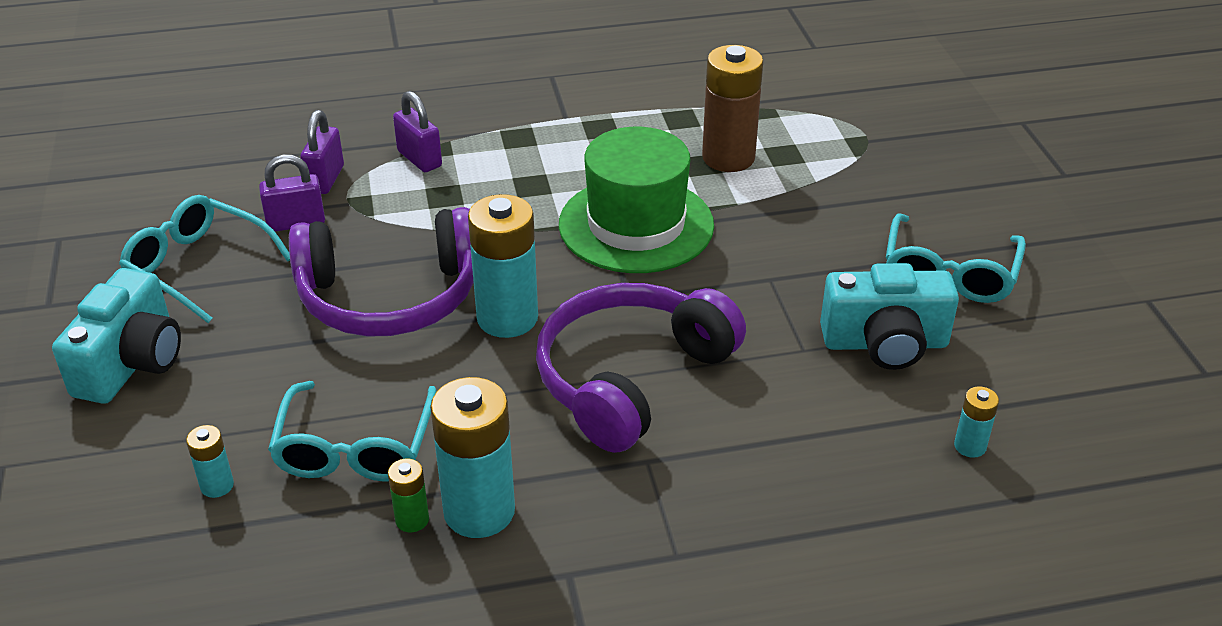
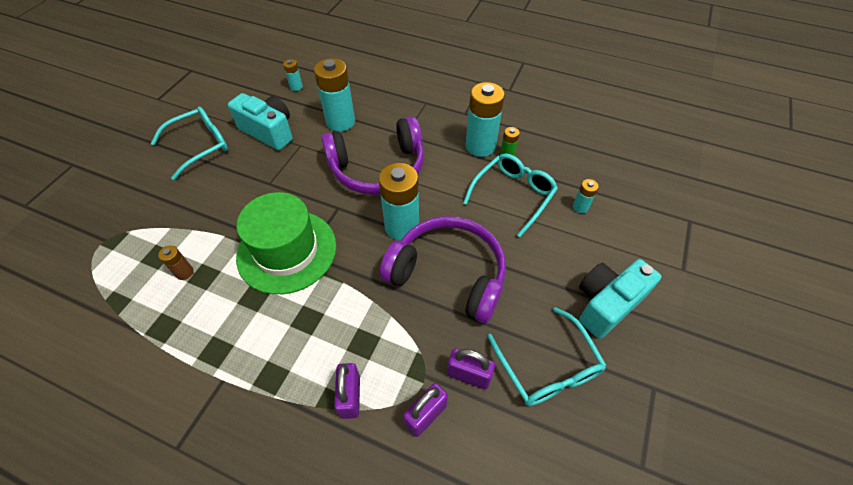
camera: 145 degrees left, 15 degrees up
brown battery [702,45,763,172] -> brown battery [158,245,194,280], size x0.47
none -> turquoise battery [314,58,355,132]

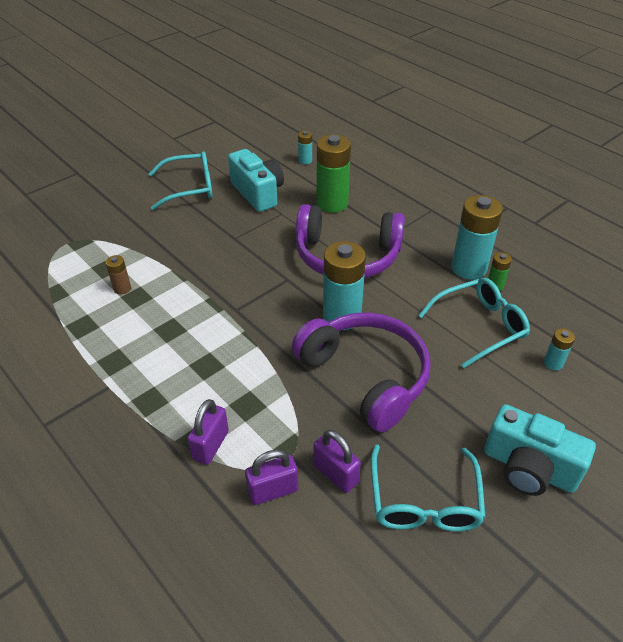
camera: 25 degrees right, 10 degrees down
green hat [236,192,336,294] -> none
turquoise battery [314,58,355,132] -> green battery [316,135,351,213]
turquoise camera [579,259,661,339] -> turquoise camera turned 135 degrees counterclockwise [484,404,596,496]

